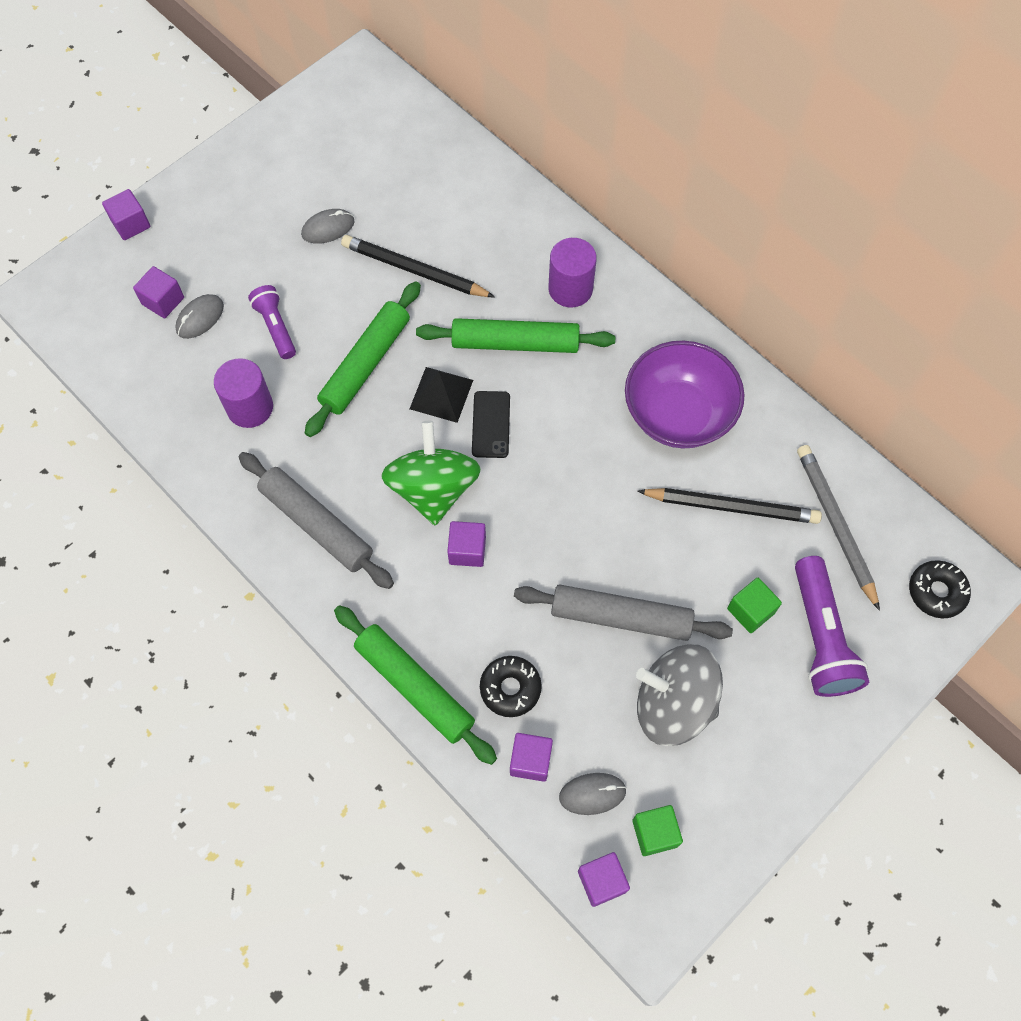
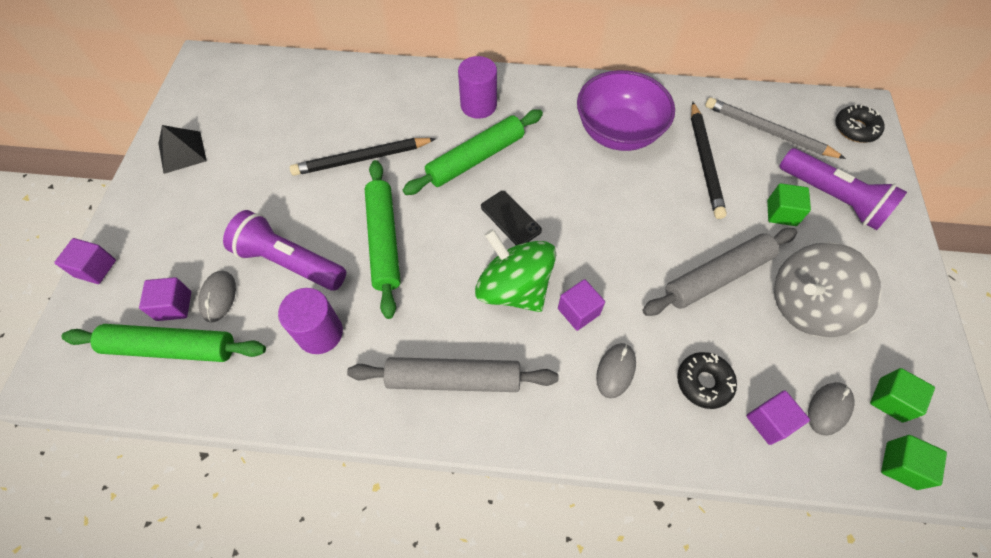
camera: 40 degrees left, 5 degrees down
purple flashlight [248,285,296,359] -> purple flashlight [223,210,346,291], size x1.64
grey mouse [301,209,355,244] -> grey mouse moved to [596,343,636,398]
green rolling pin [334,605,497,765] -> green rolling pin moved to [61,324,266,362]
black pyramid [410,367,473,423] -> black pyramid moved to [158,125,207,174]
purple cube [578,852,630,907] -> green cube [881,435,947,490]
black pencil [637,488,822,524] -> black pencil turned 120 degrees clockwise [691,102,727,219]

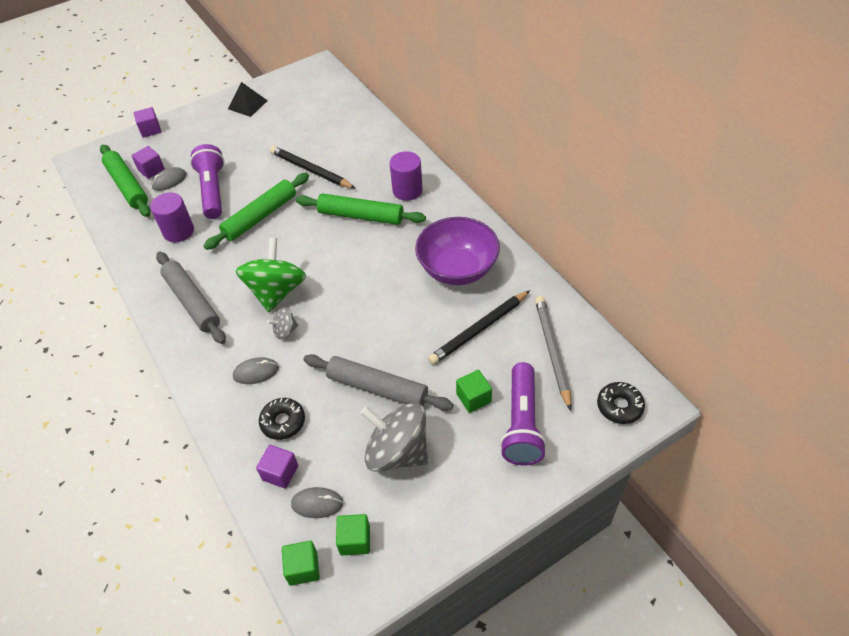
camera: 55 degrees right, 10 degrees down
black phone [481,191,542,245] -> none
purple cube [558,279,605,331] -> grey spinning top [267,307,298,340]

